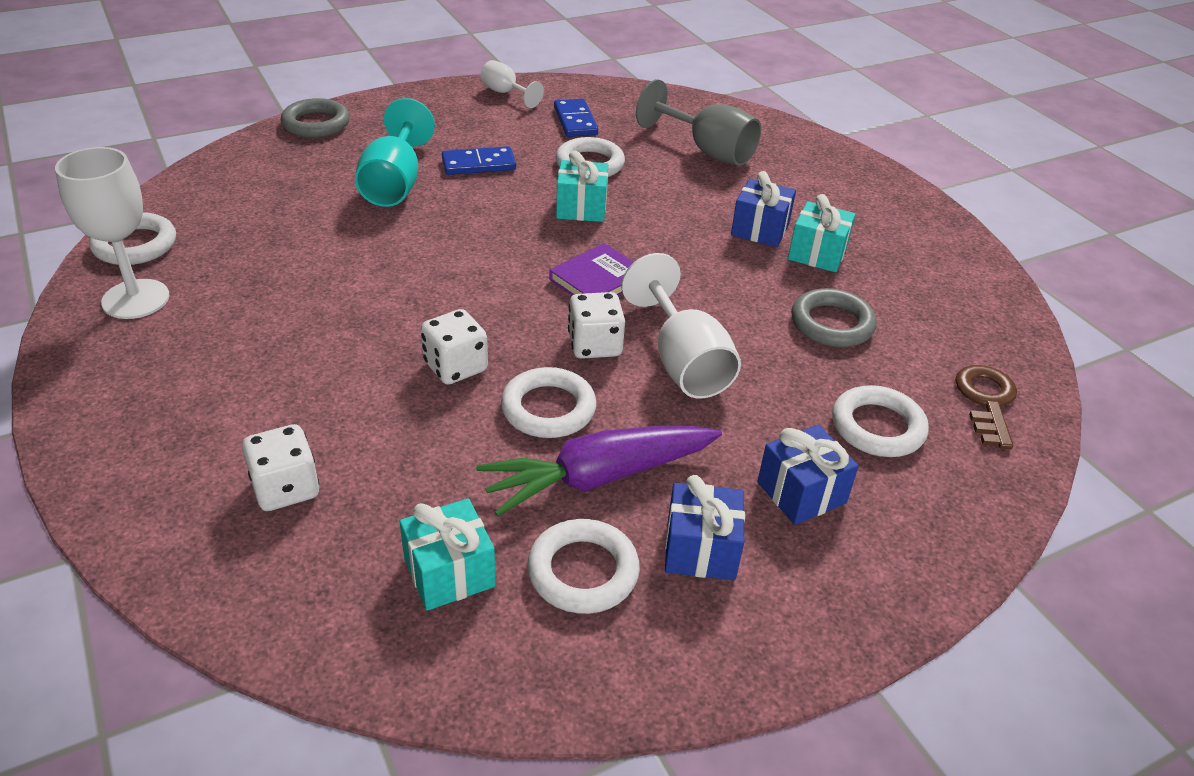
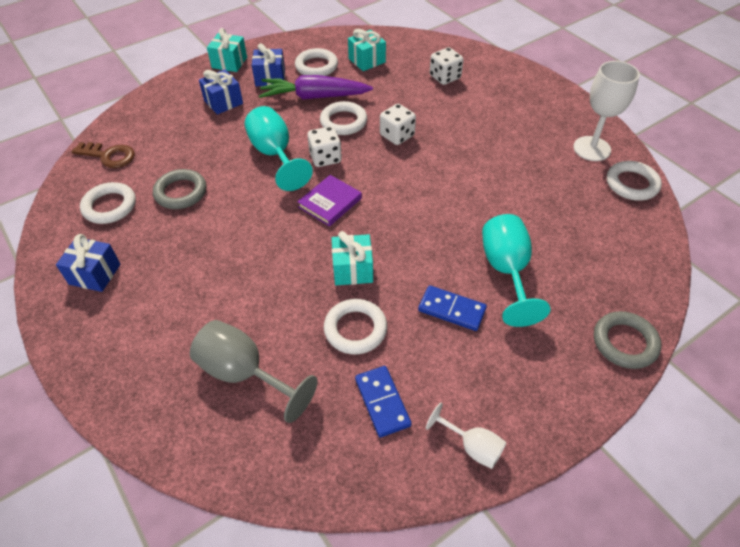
camera: 175 degrees right, 10 degrees up
blue domino [442,146,516,175] -> blue domino turned 45 degrees clockwise [418,285,487,331]
purple carrot [476,426,722,517] -> purple carrot turned 150 degrees counterclockwise [259,75,373,99]
white goblet [621,253,741,399] -> turquoise goblet [244,106,313,191]
blue gift [731,171,796,247] -> blue gift moved to [56,234,120,292]
turquoise gift [788,194,856,272] -> turquoise gift moved to [207,28,247,72]
white ring [832,385,929,457] -> white ring moved to [80,182,136,224]
brown key [955,365,1017,449] -> brown key turned 75 degrees counterclockwise [71,142,135,168]

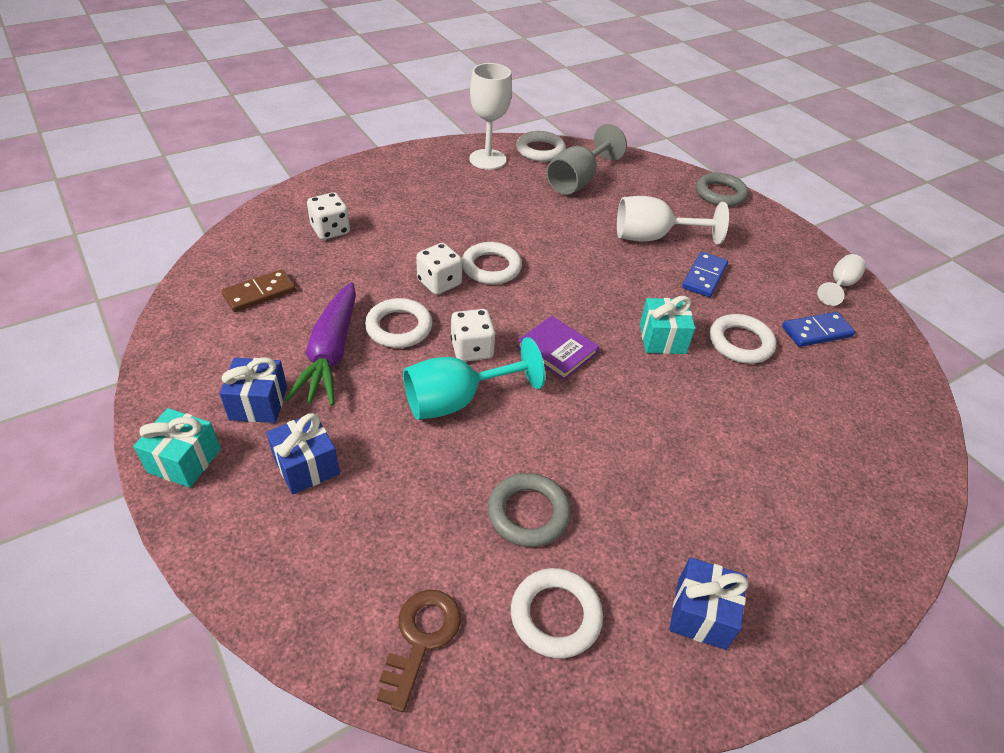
camera: 90 degrees left, 5 degrees down
grey goblet [190,320,318,423] -> grey goblet moved to [546,124,627,195]
white ring [295,48,338,76] -> white ring moved to [462,242,522,284]
turquoise gift [348,29,386,71] -> brown domino [222,269,296,312]
turquoise goblet [482,214,550,327] -> white goblet [617,196,729,245]

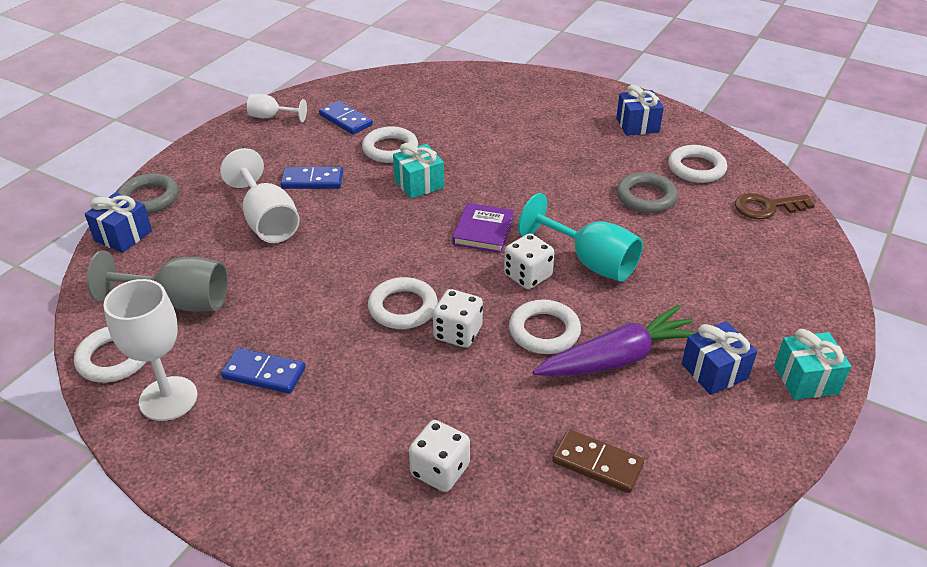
camera: 115 degrees left, 5 degrees down
blue gift [266,413,340,495] -> blue gift moved to [85,193,152,253]
none -> blue domino [221,348,305,394]

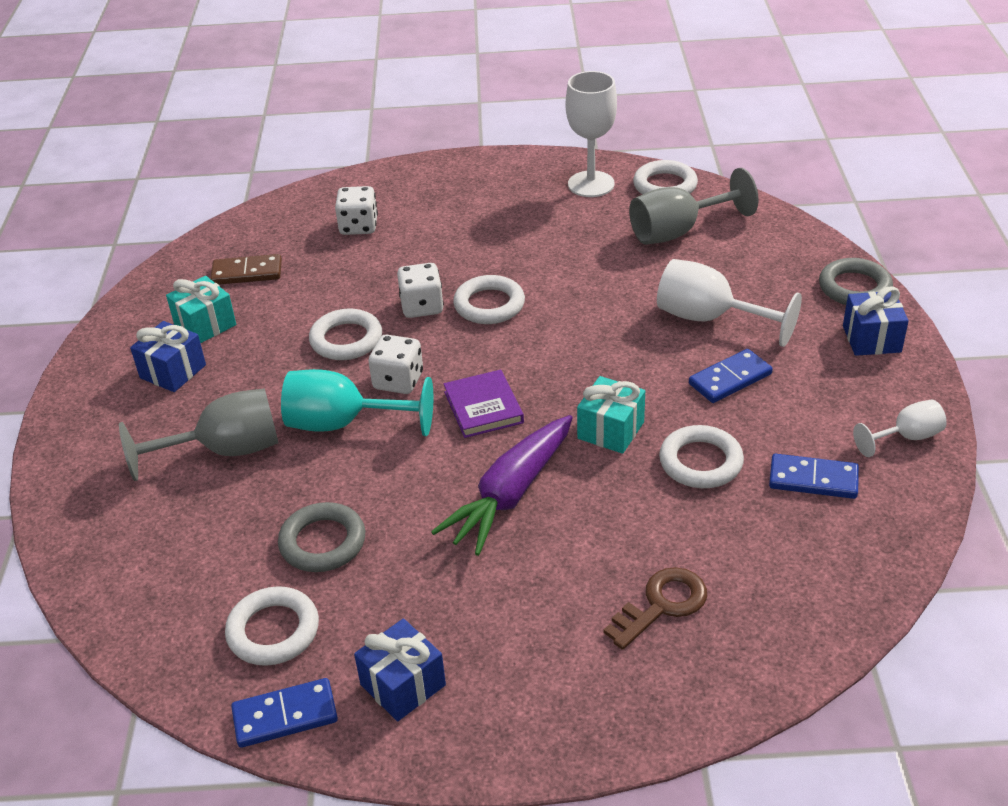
camera: 150 degrees right, 0 degrees up
blue gift [85,193,152,253] -> blue gift moved to [843,286,909,356]
blue domino [221,348,305,394] -> blue domino moved to [231,678,338,748]
purple carrot [533,305,697,376] -> purple carrot moved to [431,415,573,556]
brown key [735,193,815,219] -> brown key moved to [604,567,707,650]
turquoise gift [774,329,851,400] -> turquoise gift moved to [166,276,236,343]
none -> grey goblet [119,388,279,481]

